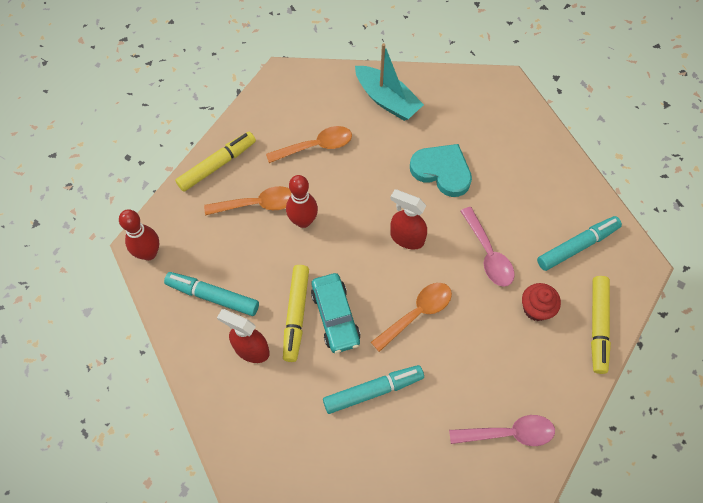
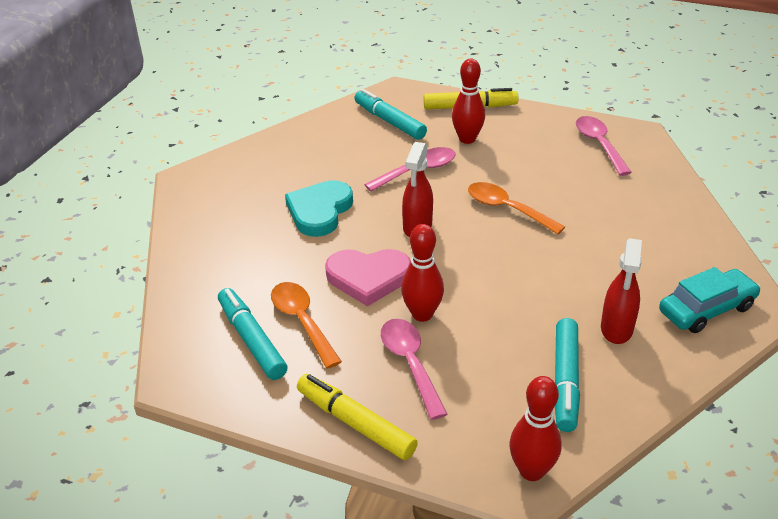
camera: 100 degrees left, 25 degrees down
orange spoon [204,186,292,215] -> pink spoon [381,319,447,420]
yellow marker [283,265,309,362] -> none
turquoise car [311,273,361,353] -> turquoise car moved to [659,267,761,333]
turquoise marker [323,365,424,414] -> turquoise marker moved to [218,288,288,380]
turquoise boat [355,43,424,121] -> none
red cupcake [522,283,561,321] -> red bowling pin [452,59,485,144]
none -> pink heart [325,249,411,306]

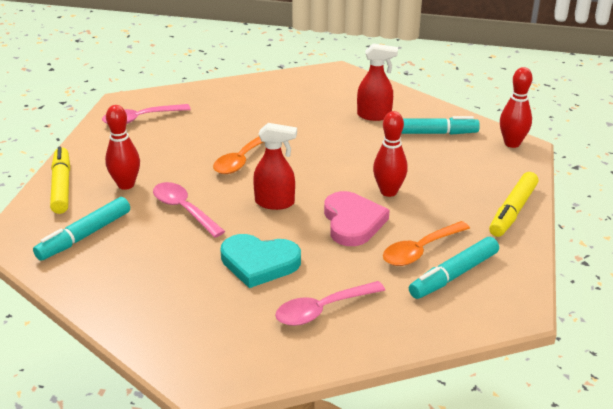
camera: 100 degrees left, 5 degrees down
pink spoon [381,319,447,420] -> pink spoon moved to [275,281,385,326]
turquoise car [659,267,761,333] -> none

